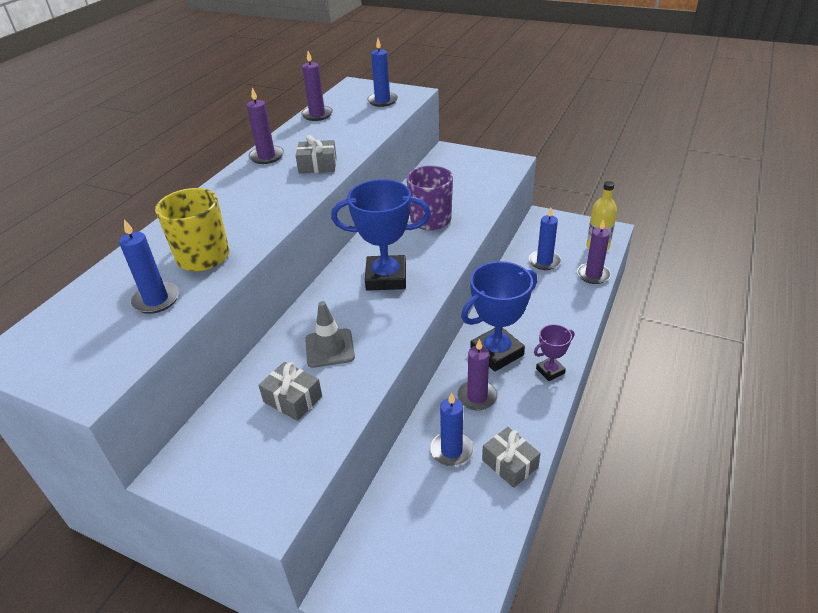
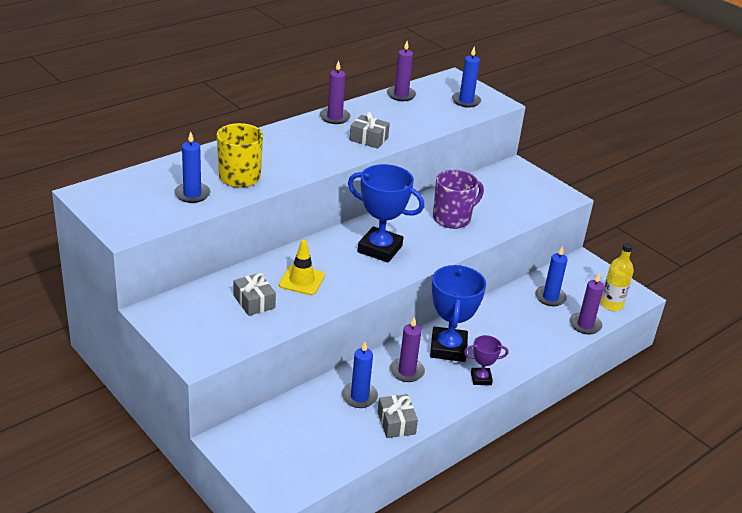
camera: 20 degrees right, 5 degrees down
grey traffic cone [305,301,355,368] -> yellow traffic cone [279,240,325,295]
blue trophy [461,261,537,372] -> blue trophy turned 75 degrees counterclockwise [430,265,486,362]

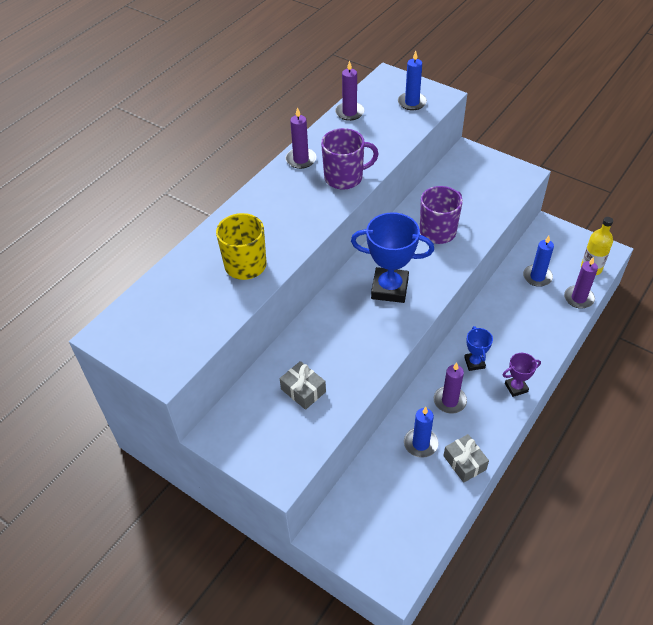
camera: 10 degrees left, 15 degrees up
blue candle [174,131,210,203] -> none
yellow traffic cone [279,240,325,295] -> none
grey gift [349,112,390,149] -> purple mug [321,128,379,190]
blue trophy [430,265,486,362] -> blue trophy [464,326,493,371], size x0.52

